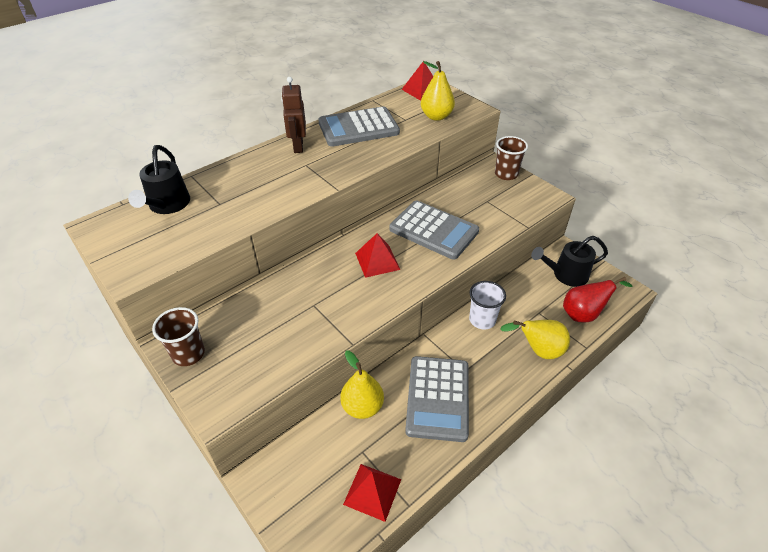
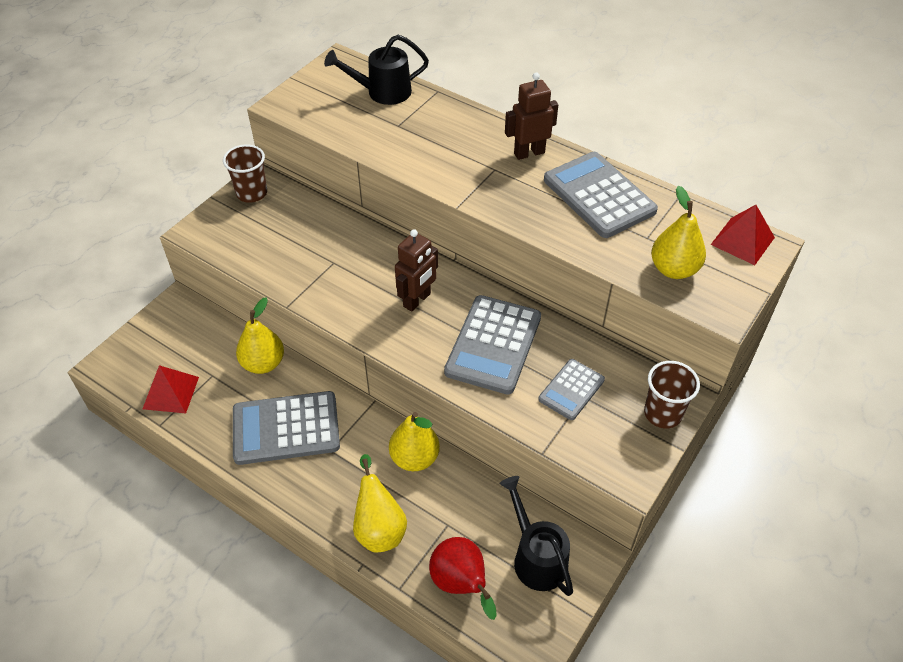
camera: 75 degrees right, 5 degrees up
red pyramid [355,233,400,278] -> brown robot [395,229,438,312]
white cup [469,281,506,329] -> yellow pear [389,412,440,471]
none -> grey calculator [538,359,605,420]

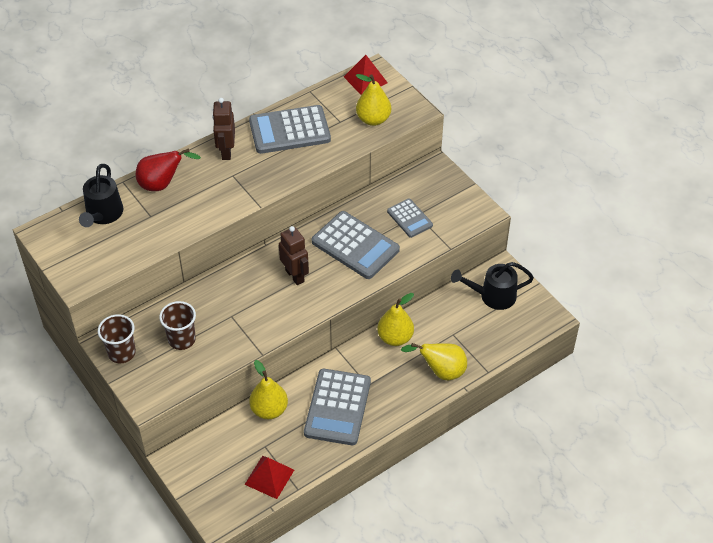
camera: 70 degrees left, 0 degrees up
red pear [429,537,497,620] -> red pear moved to [136,149,201,191]
brown cup [644,361,700,428] -> brown cup moved to [159,301,196,350]

